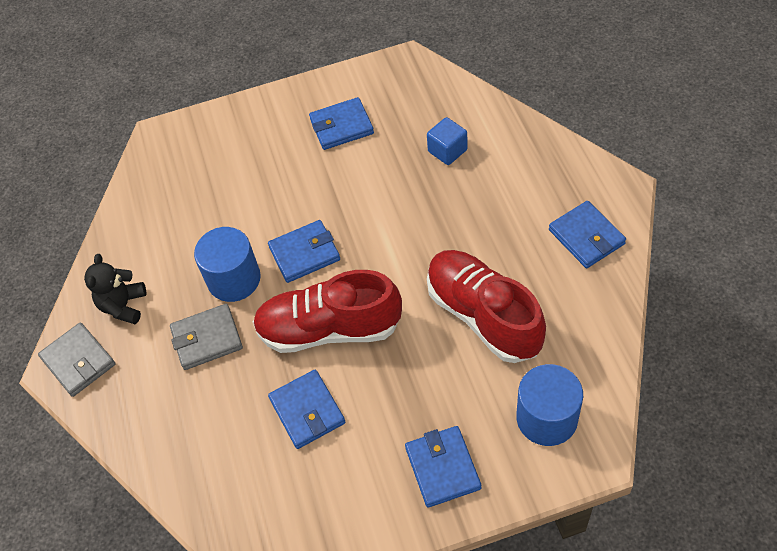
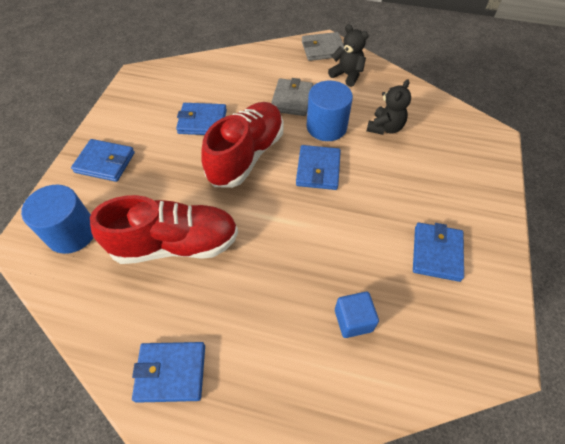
camera: 115 degrees right, 0 degrees up
none -> black teddy bear [367,79,411,135]

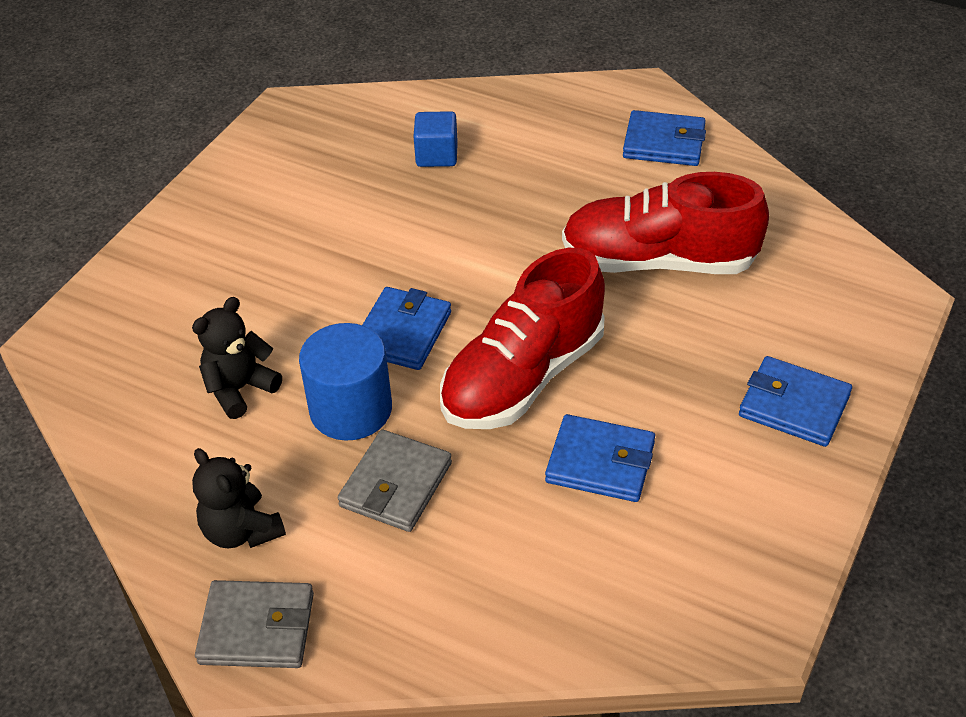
camera: 165 degrees left, 10 degrees down
blue cylinder [21,185,94,254] -> none
blue wallet [413,223,464,282] -> none

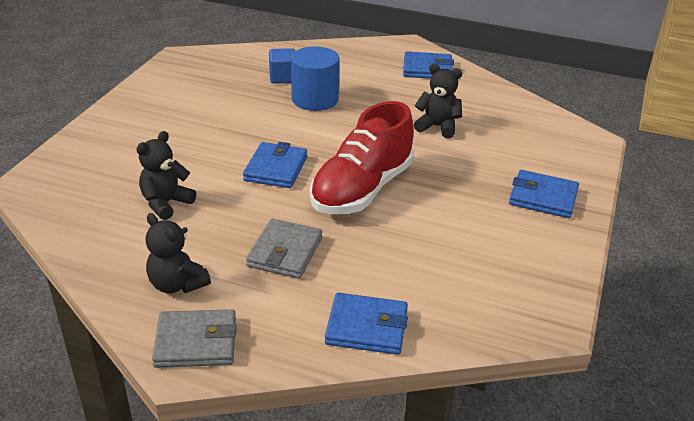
camera: 10 degrees left, 10 degrees down
blue cylinder [299,323,392,441] -> blue cylinder moved to [291,46,340,111]
blue wallet [545,414,655,502] -> blue wallet moved to [325,293,408,355]
red shoe [562,172,769,274] -> black teddy bear [414,64,462,139]

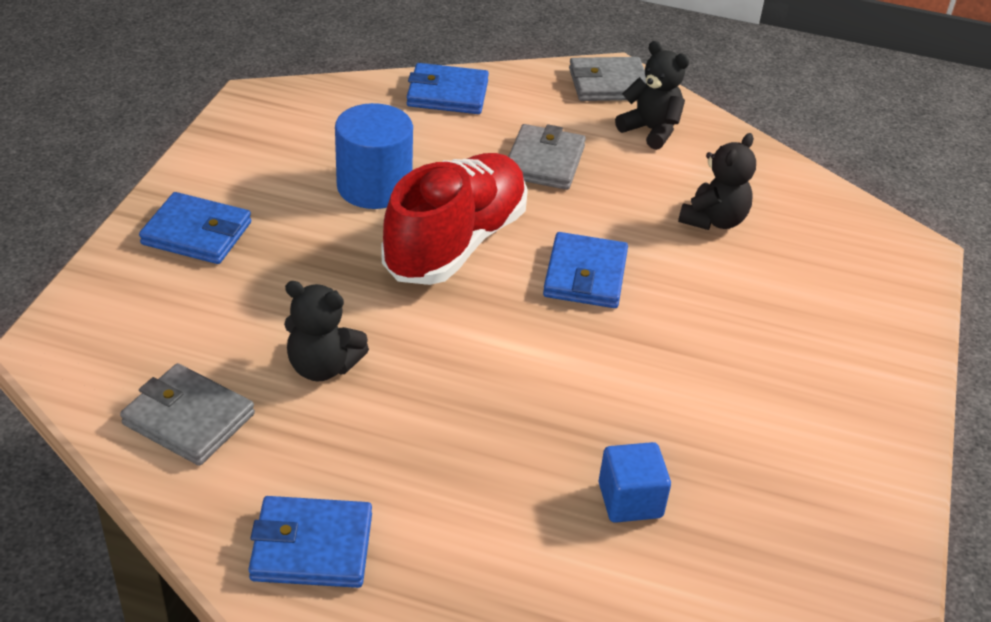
camera: 175 degrees right, 5 degrees up
blue cylinder [291,46,340,111] -> blue cylinder moved to [335,103,413,209]
none -> grey wallet [120,363,255,466]

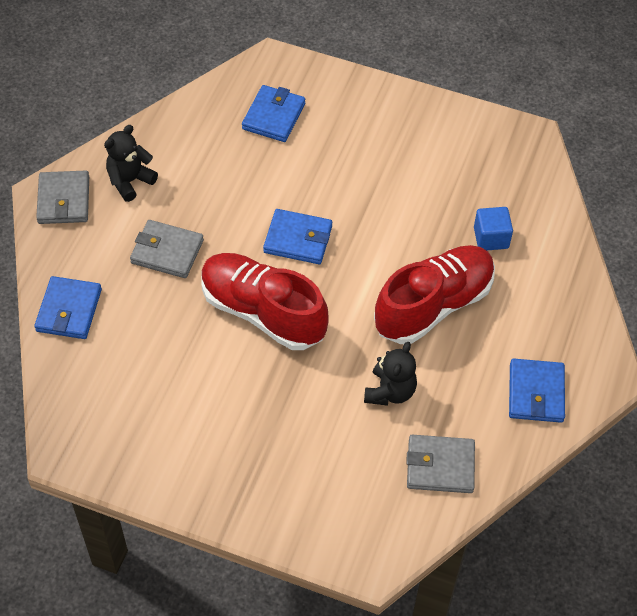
camera: 85 degrees left, 15 degrees up
grey wallet [120,363,255,466] -> grey wallet turned 60 degrees clockwise [406,435,475,493]
blue wallet [139,192,251,264] -> blue wallet moved to [242,85,305,142]
blue cylinder [335,103,413,209] -> none
black teddy bear [678,133,756,230] -> none
none -> red shoe [374,245,495,344]

